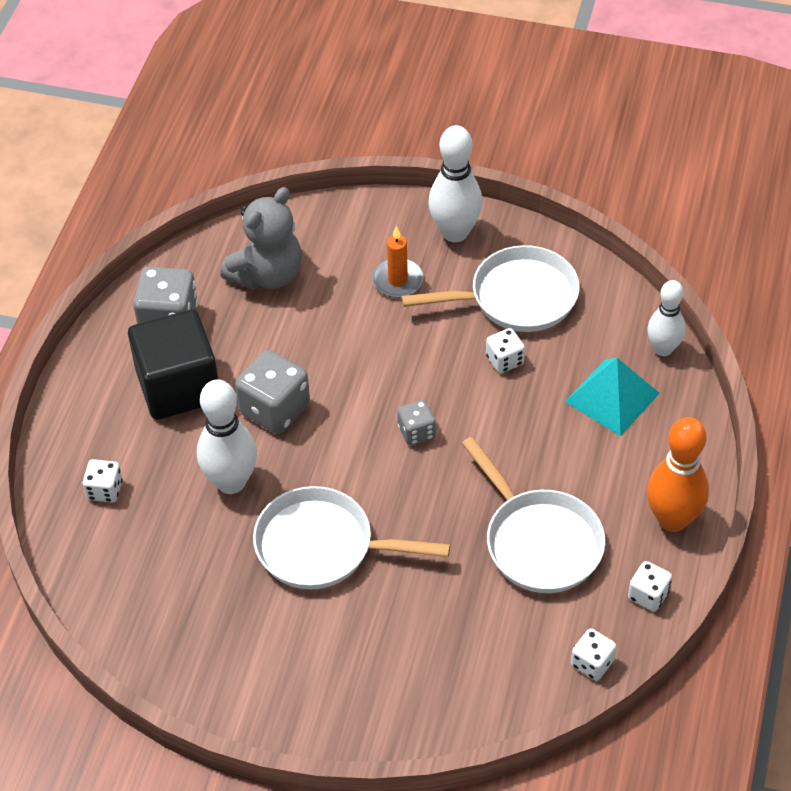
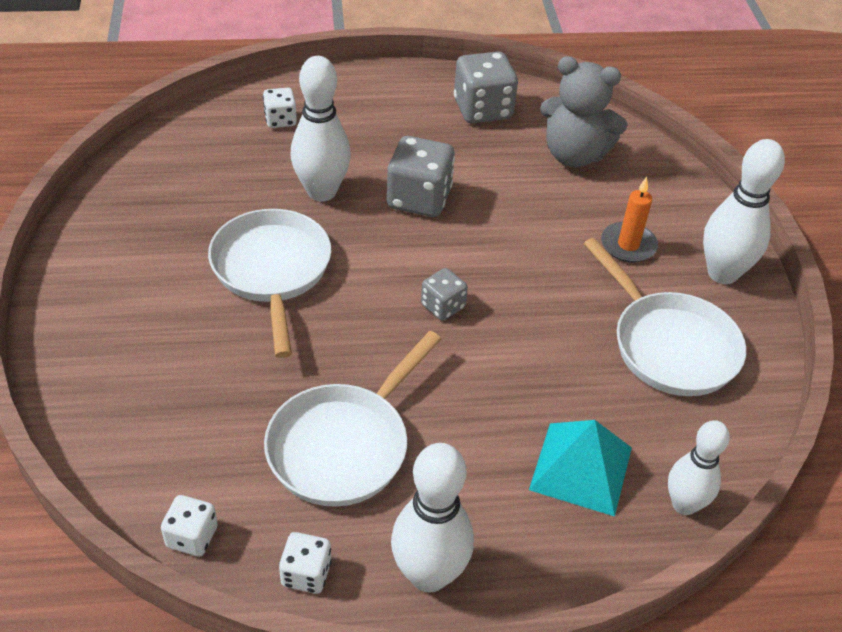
camera: 65 degrees right, 5 degrees down
black cube [128,309,218,420] -> none
white dice [486,328,525,373] -> none
orange bowling pin [647,417,709,532] -> white bowling pin [391,443,474,593]

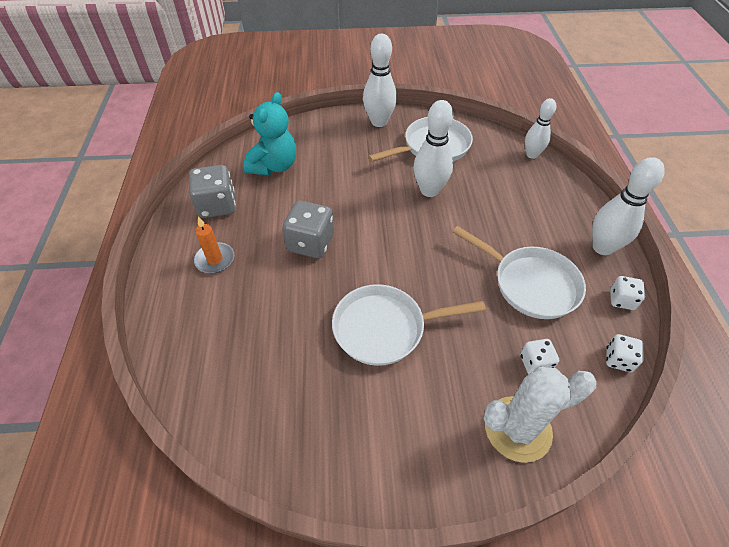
camera: 85 degrees left, 5 degrees up
white dice [263,88,297,128] -> white dice moved to [520,339,559,374]
white bowling pin [290,56,351,202] -> white bowling pin moved to [414,100,453,197]
grey dice [421,268,468,321] -> none
turquoise pyramid [529,420,632,517] -> none
grey teddy bear [540,56,628,167] -> turquoise teddy bear [243,92,296,175]
orange candle [601,177,658,263] -> orange candle moved to [194,217,234,273]
none -> white cactus [483,366,597,463]

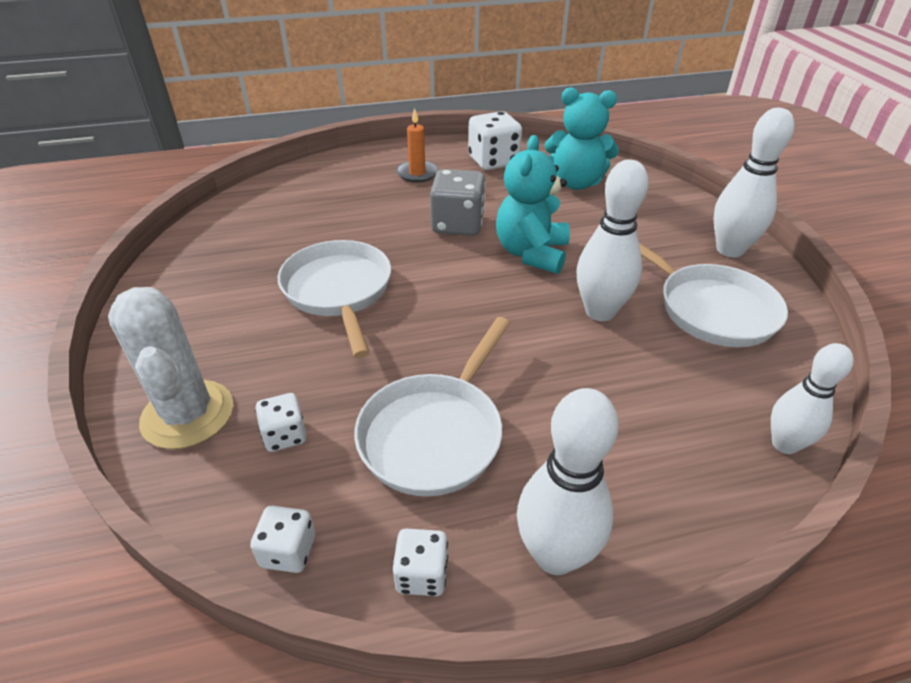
camera: 80 degrees right, 10 degrees down
grey dice [189,165,236,218] -> white dice [468,111,522,170]
none -> turquoise teddy bear [496,135,570,274]

